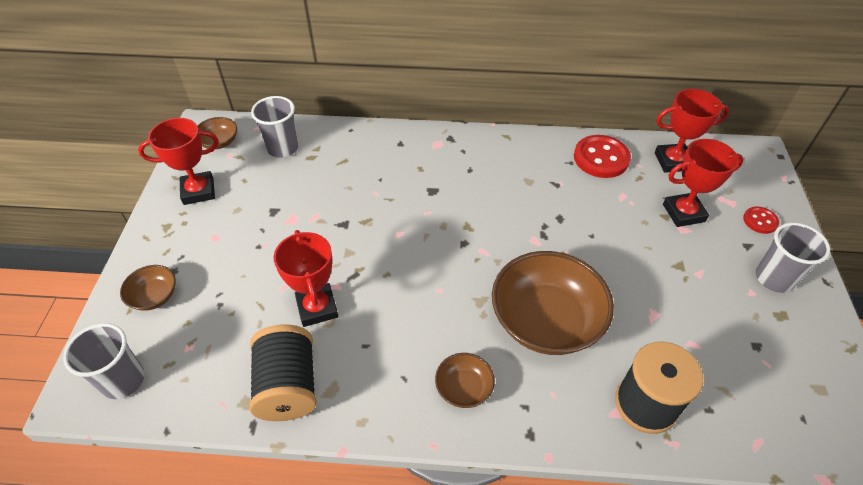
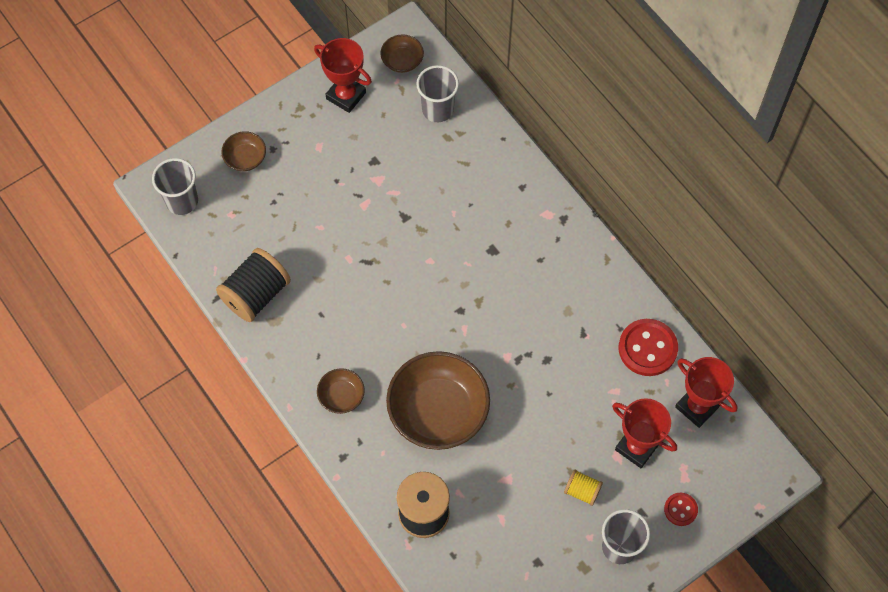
camera: 50 degrees right, 15 degrees up
red trophy [273,230,338,327] -> none
none -> yellow spool [564,470,603,506]

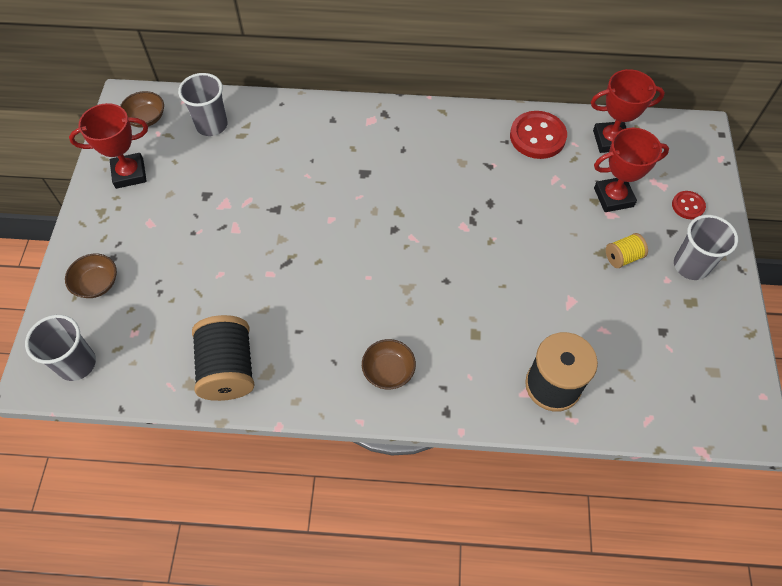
camera: 50 degrees left, 5 degrees down
brown bowl [386,351,490,450] -> none

